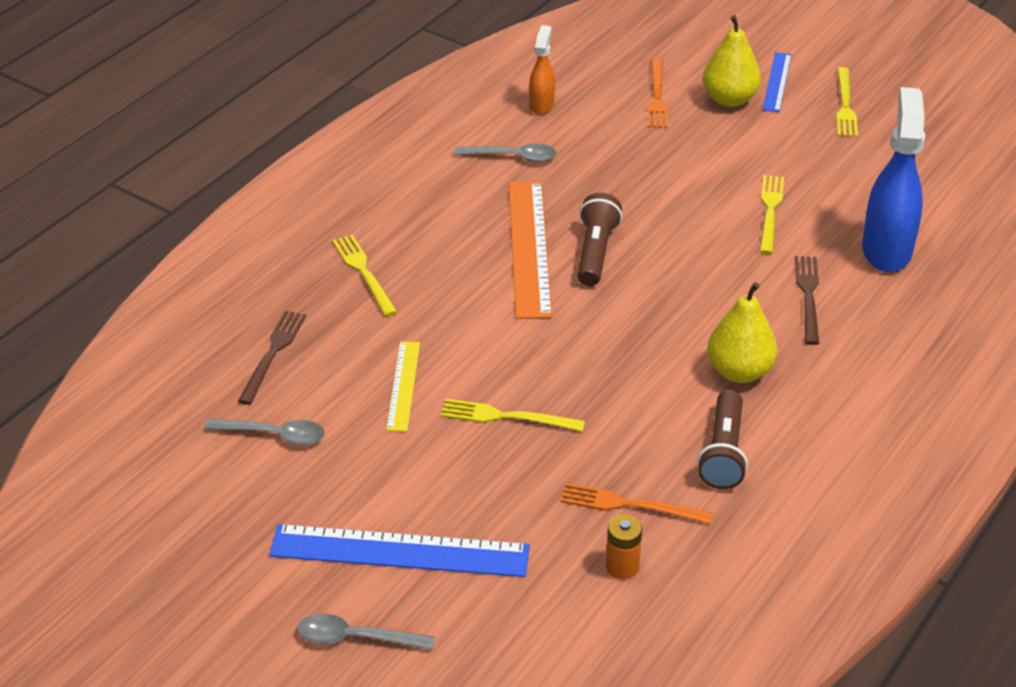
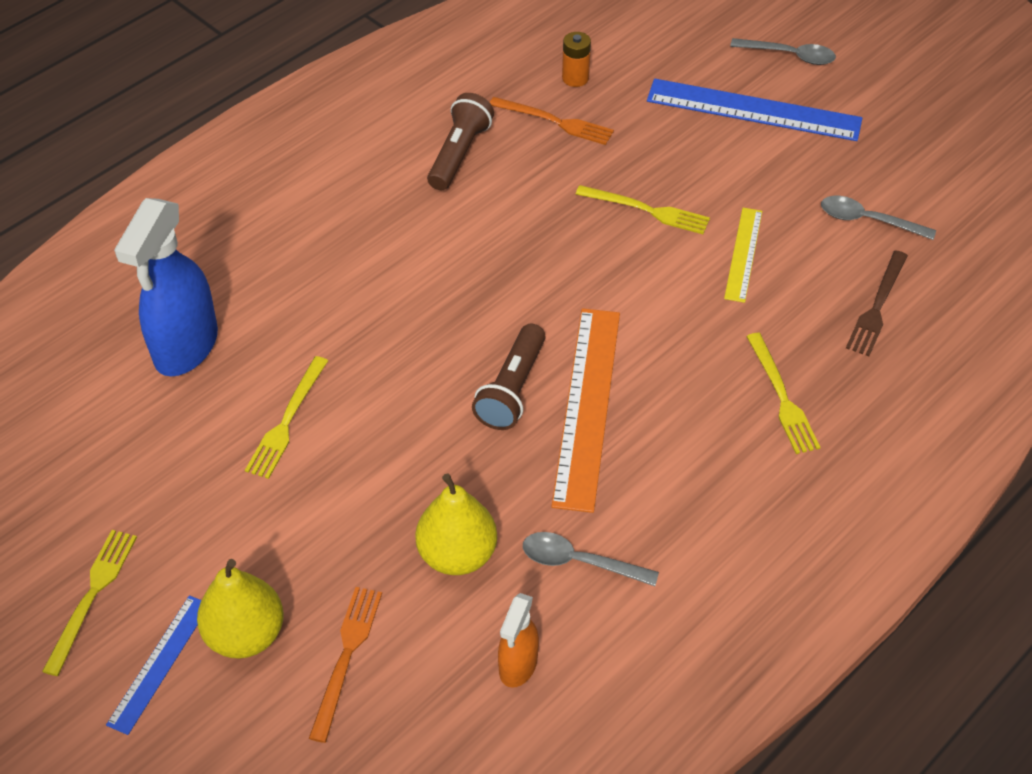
camera: 170 degrees left, 10 degrees up
yellow pear [707,282,777,383] -> yellow pear moved to [415,474,497,575]
brown fork [795,256,819,345] -> none

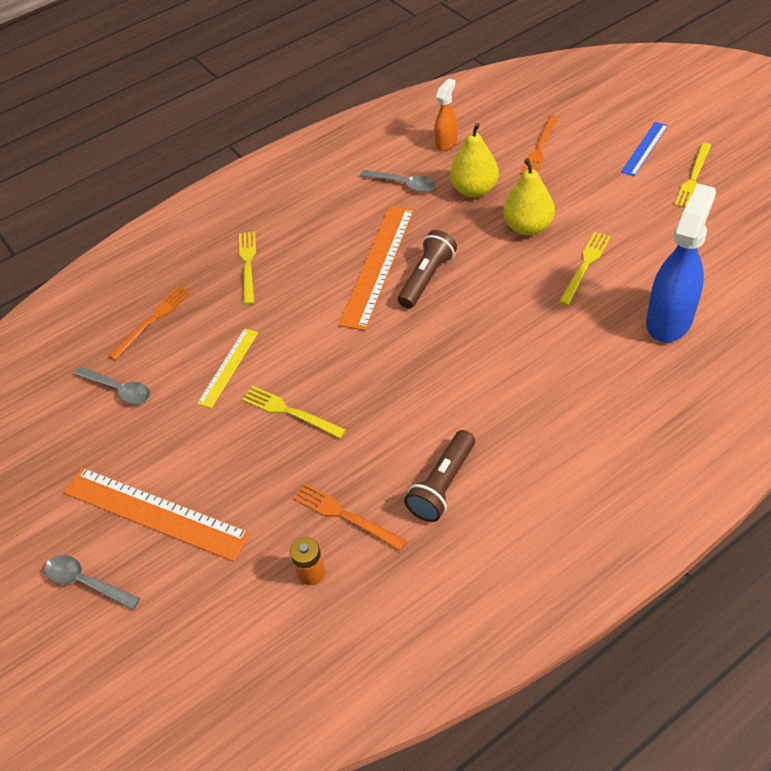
camera: 165 degrees left, 0 degrees up
yellow pear [197,559,284,659] -> yellow pear moved to [503,158,555,236]
blue ruler [647,79,862,141] -> orange ruler [63,467,251,562]
brown fork [846,250,908,356] -> orange fork [108,286,191,360]

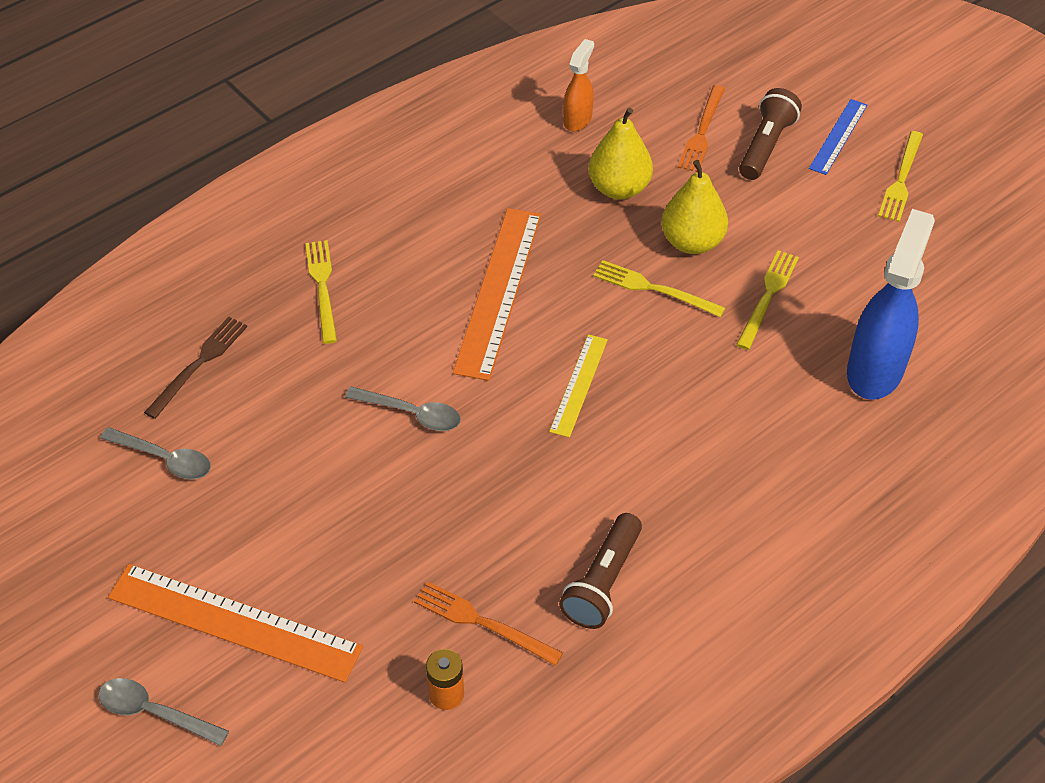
camera: 10 degrees left, 0 degrees up
orange fork [108,286,191,360] -> brown fork [144,317,247,419]
yellow ruler [197,329,258,408] -> yellow ruler moved to [549,334,608,438]
yellow fork [242,386,346,438] -> yellow fork moved to [593,260,726,317]
grey spoon [360,170,436,192] -> grey spoon moved to [345,387,461,431]
brown flashlight [398,230,457,308] -> brown flashlight moved to [739,88,802,180]

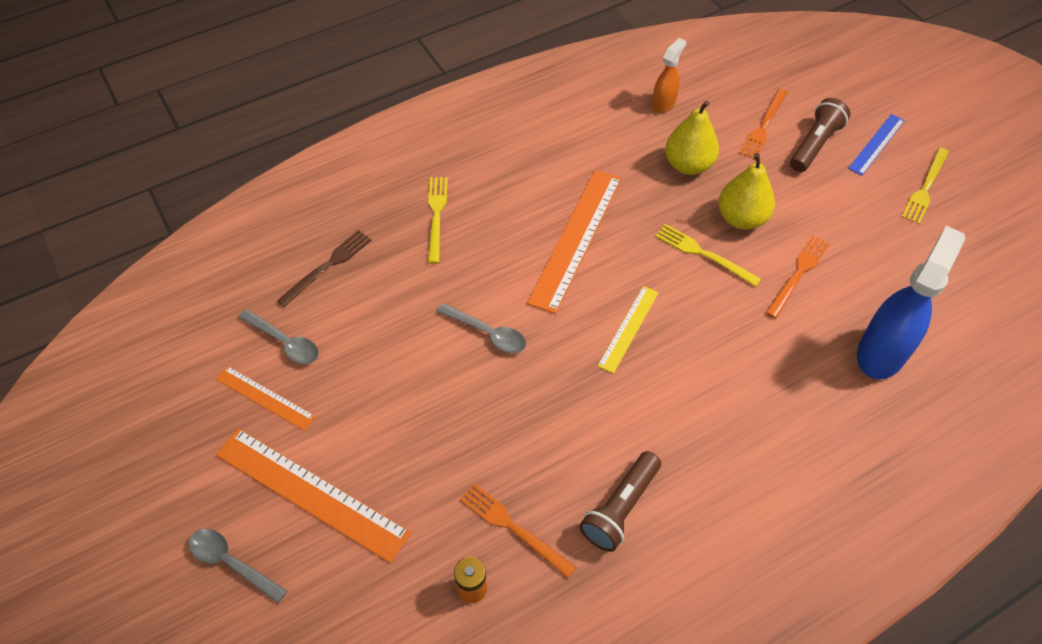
camera: 10 degrees right, 5 degrees up
yellow fork [736,250,799,350] -> orange fork [766,235,829,319]
none -> orange ruler [216,366,316,431]

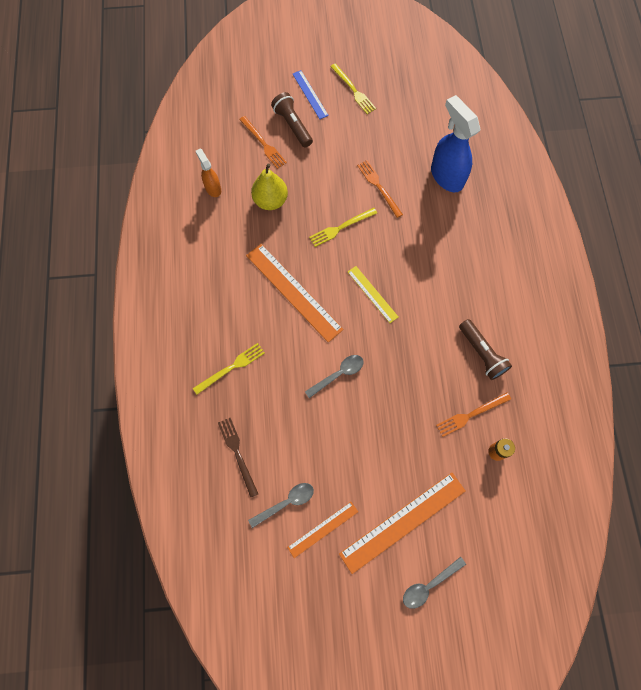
camera: 65 degrees left, 15 degrees up
yellow fork [428,177,448,264] -> yellow fork turned 120 degrees clockwise [193,343,265,395]
yellow pear [718,153,775,230] -> none

